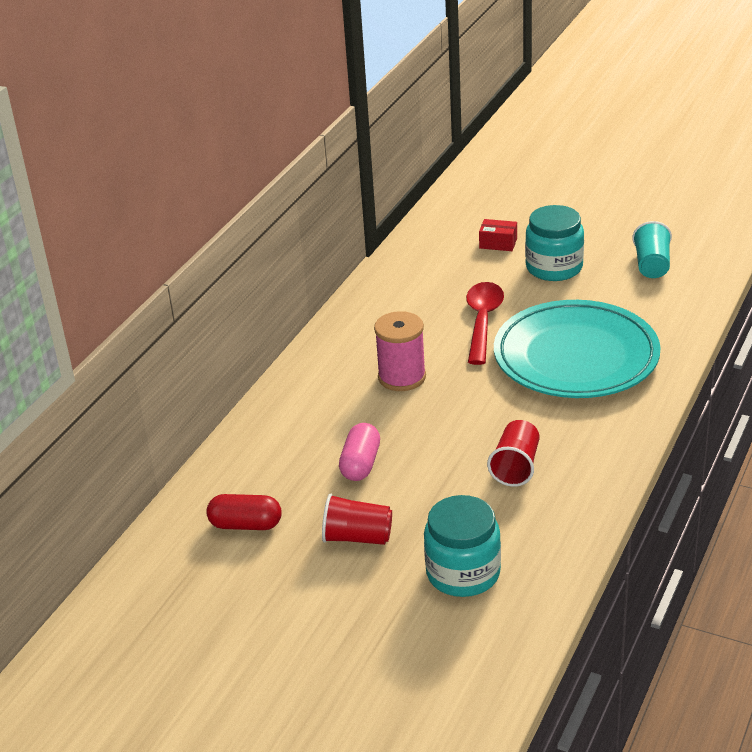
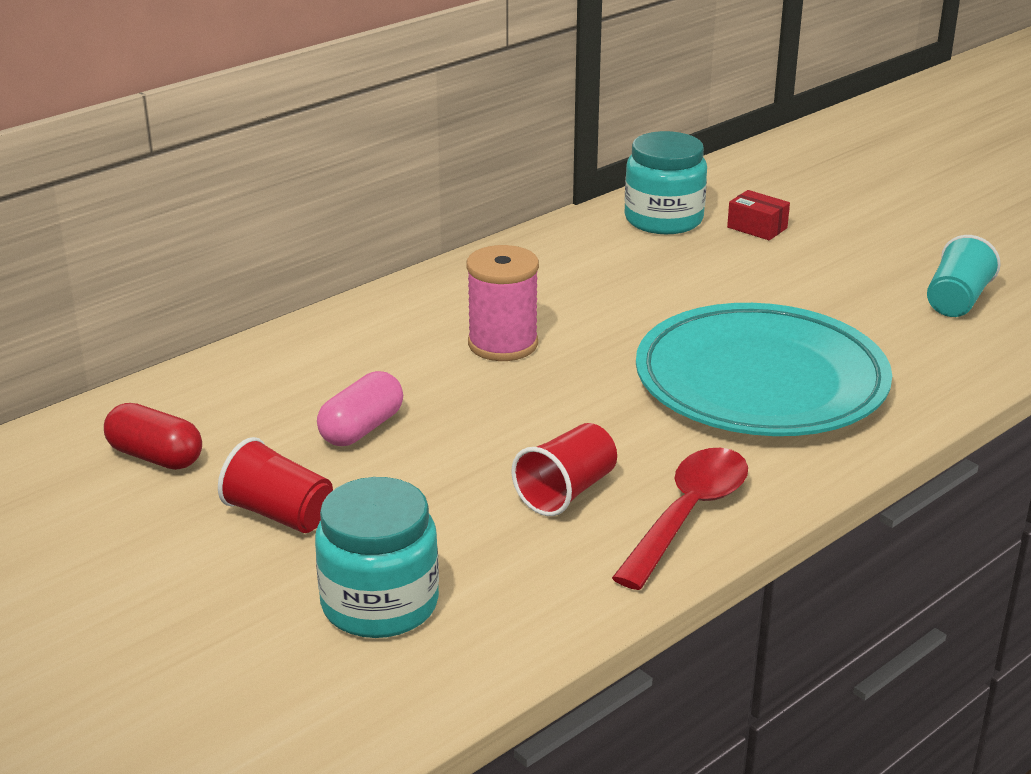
camera: 20 degrees right, 5 degrees down
red spoon [466,282,504,365] -> red spoon moved to [612,448,748,590]
turquoise jar [525,205,584,281] -> turquoise jar moved to [624,131,707,234]

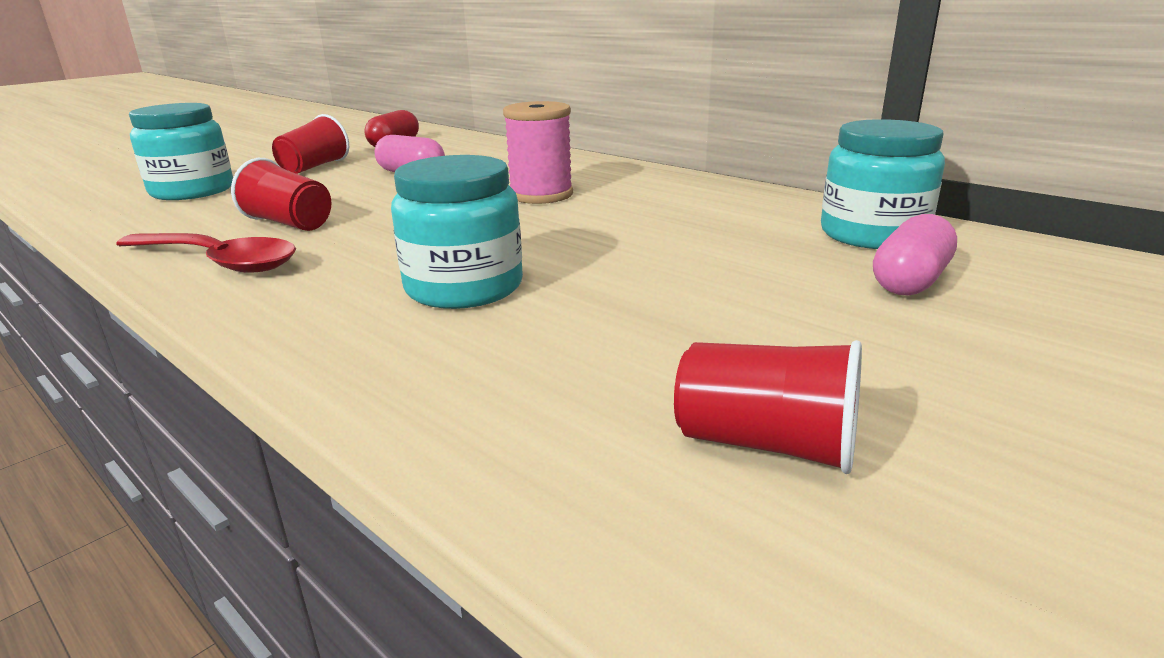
camera: 85 degrees right, 5 degrees down
turquoise plate [636,303,892,436] -> turquoise jar [391,155,523,309]
red box [727,190,790,240] -> pink capsule [873,214,957,296]
turquoise cup [927,235,1001,317] -> red cup [674,340,862,474]

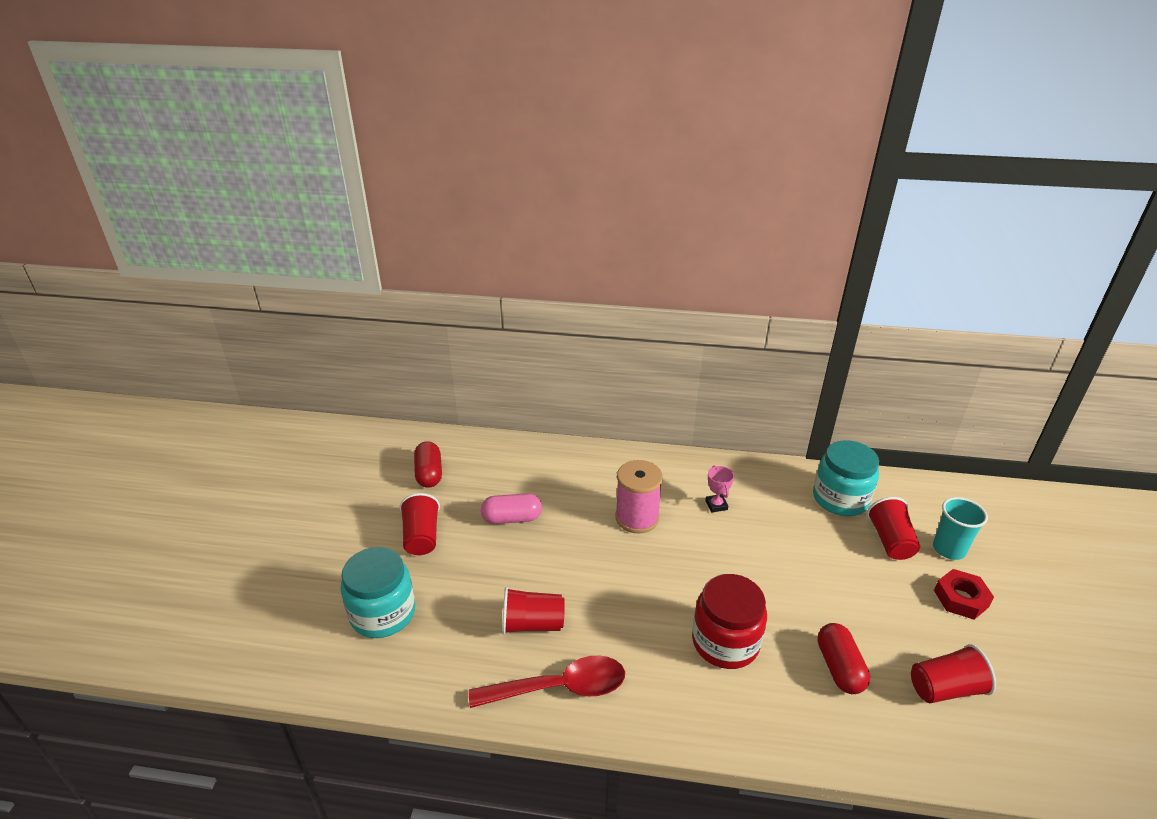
camera: 35 degrees left, 10 degrees up
turquoise jar [391,155,523,309] -> red jar [692,574,767,669]
pink capsule [873,214,957,296] -> red cup [867,497,920,560]
none -> pink trophy [705,465,734,513]
none -> red capsule [817,623,870,694]
none -> turquoise cup [933,497,988,560]
none -> red nut [934,569,994,620]

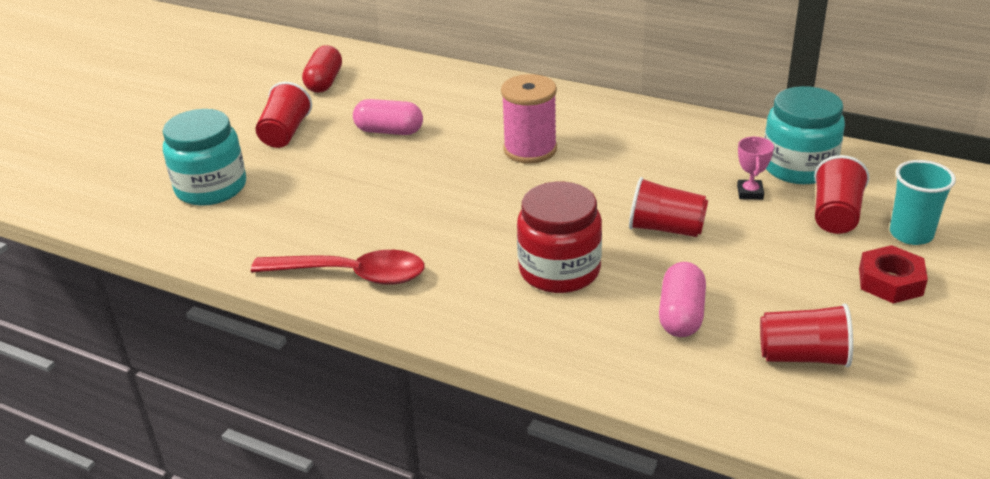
camera: 20 degrees right, 0 degrees up
red cup [502,587,565,634] -> red cup moved to [629,177,708,237]
pink trophy [705,465,734,513] -> pink trophy moved to [737,137,774,200]
red capsule [817,623,870,694] -> pink capsule [659,262,706,337]

